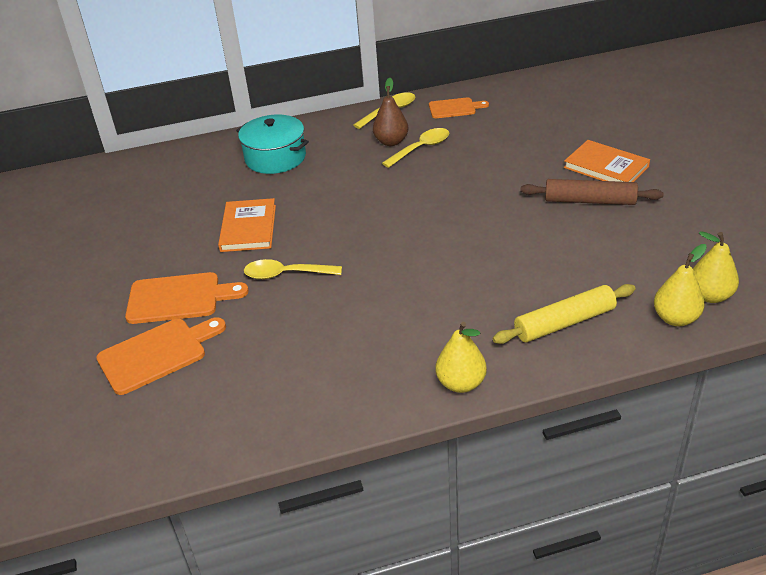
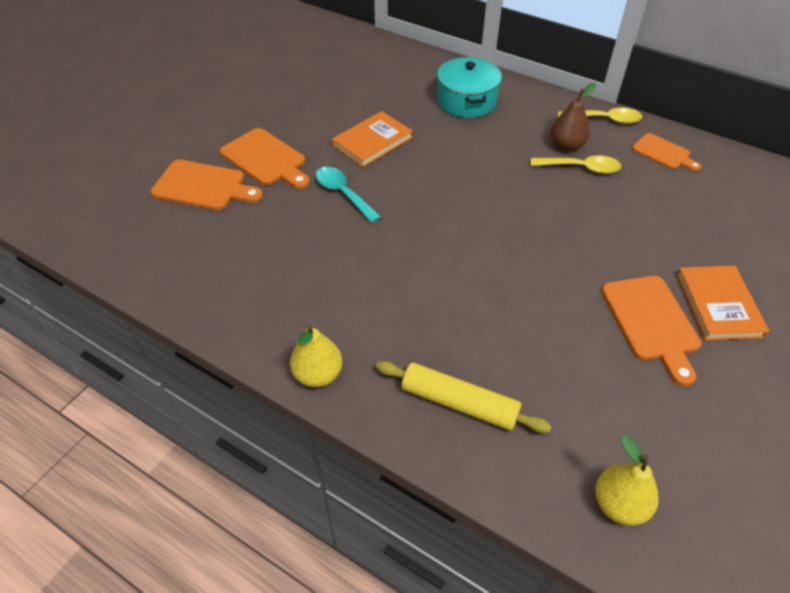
camera: 45 degrees right, 10 degrees up
yellow spoon [244,259,342,279] -> turquoise spoon [315,167,381,223]
brown rolling pin [520,179,664,205] -> orange cutting board [601,276,701,386]
yellow pear [654,244,707,326] -> none

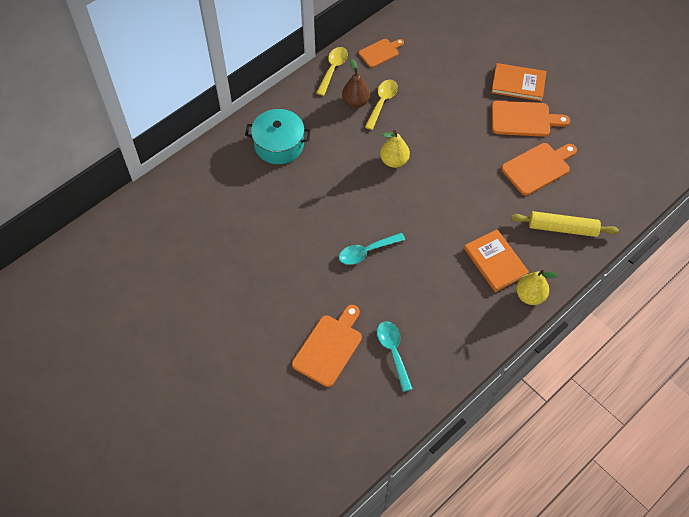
camera: 75 degrees left, 10 degrees up
orange cutting board [220,128,310,189] -> orange cutting board moved to [501,143,577,195]
orange book [332,111,413,167] -> orange book moved to [464,229,529,292]
yellow rolling pin [376,361,551,433] -> yellow rolling pin turned 60 degrees clockwise [511,211,619,237]
yellow pear [595,436,659,526] -> yellow pear moved to [380,130,410,168]
none -> turquoise spoon [377,321,413,392]

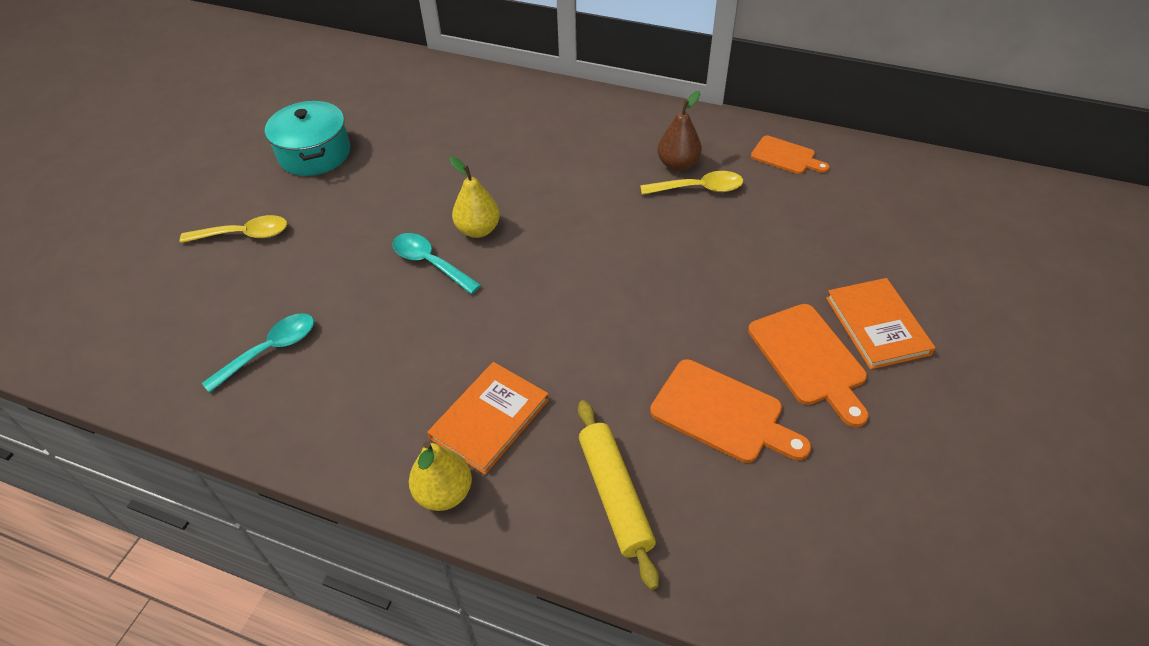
camera: 65 degrees right, 10 degrees down
turquoise pot [245,109,311,164] -> turquoise pot moved to [265,101,350,176]
orange cutting board [292,305,362,387] -> none
yellow spoon [317,47,348,96] -> yellow spoon moved to [180,215,287,243]
yellow pear [380,130,410,168] -> yellow pear moved to [449,156,500,238]

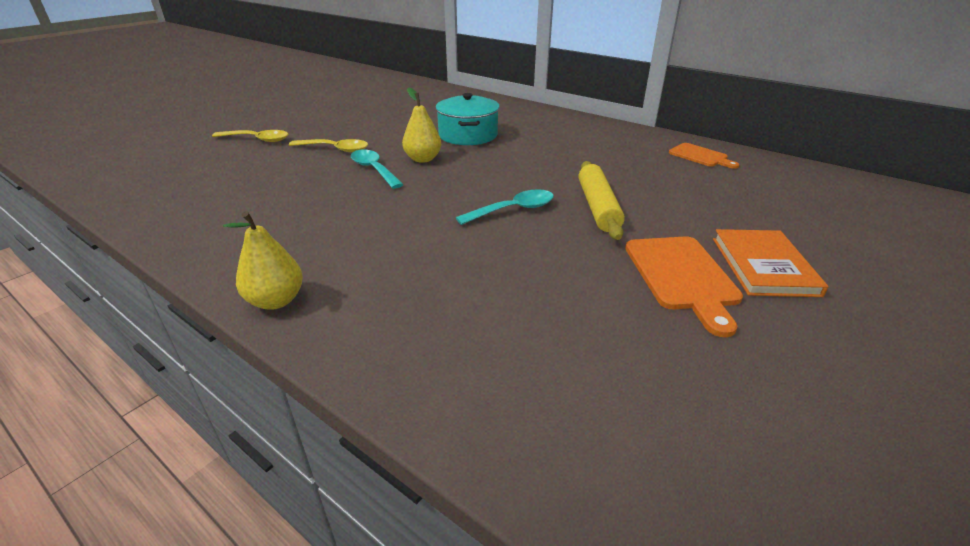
camera: 15 degrees right, 15 degrees down
turquoise spoon [202,313,314,393] -> turquoise spoon moved to [456,189,554,225]
turquoise pot [265,101,350,176] -> turquoise pot moved to [436,93,500,145]
orange book [427,362,549,475] -> none
yellow rolling pin [578,400,659,590] -> yellow rolling pin moved to [578,161,625,240]
yellow spoon [640,171,743,195] -> yellow spoon moved to [289,139,368,152]
orange cutting board [650,359,811,463] -> none
brown pear [657,91,702,171] -> none

